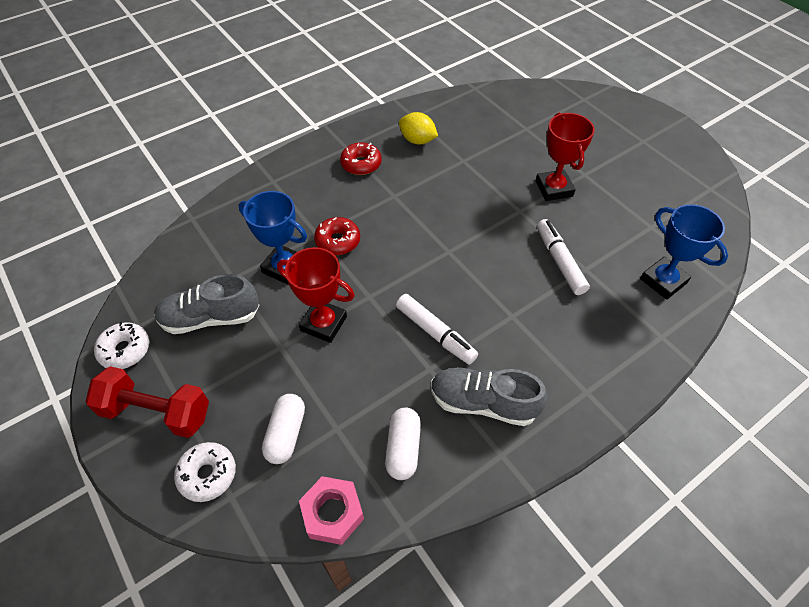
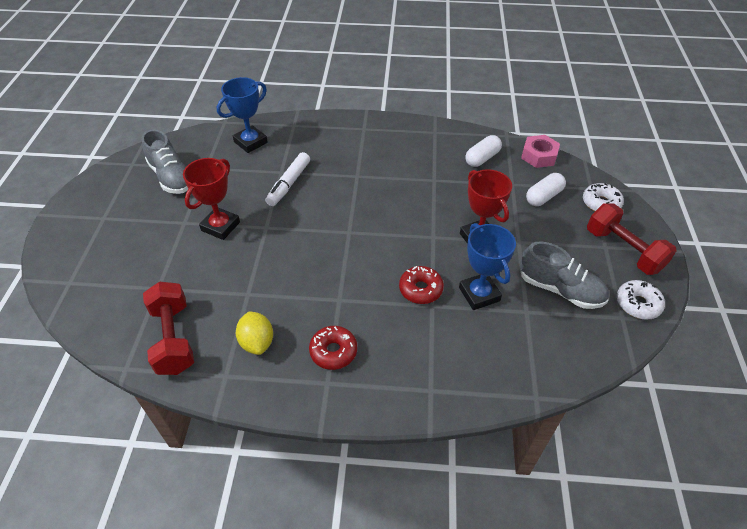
camera: 140 degrees left, 5 degrees down
white marker [396,294,478,365] -> none
grey shoe [431,368,547,426] -> grey shoe moved to [142,129,188,194]
blue trophy [640,204,728,300] -> blue trophy turned 45 degrees clockwise [217,77,268,153]
none -> red dumbbell [143,282,194,375]

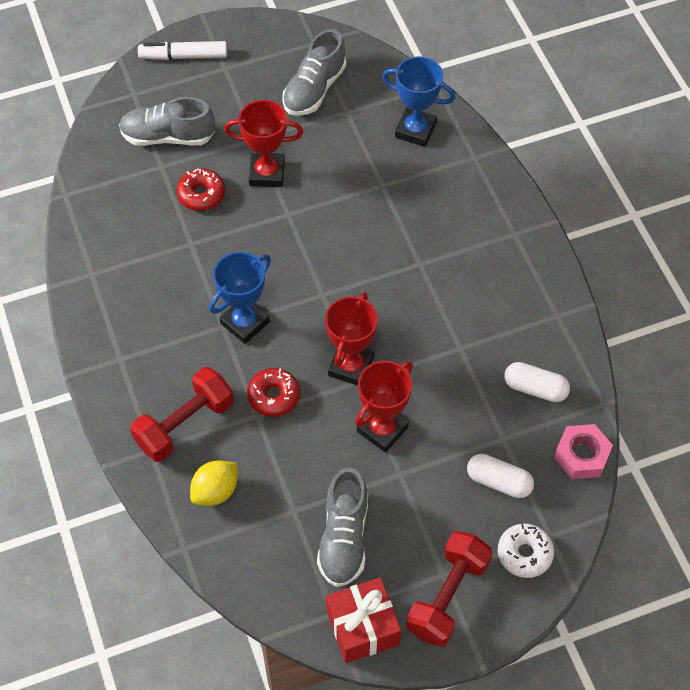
camera: 65 degrees right, 10 degrees up
red dumbbell [143,282,194,375] -> red dumbbell moved to [130,367,234,462]
yellow lemon [236,311,273,355] -> yellow lemon moved to [190,460,238,506]
white marker [266,152,310,206] -> white marker moved to [138,41,227,60]
red donut [309,326,357,370] -> red donut moved to [176,168,225,211]
blue trophy [459,223,516,310] -> blue trophy moved to [209,252,271,344]
white donut [617,280,665,320] -> red gift [326,577,401,663]
none -> grey shoe [119,97,215,146]
none -> red trophy [325,292,378,385]

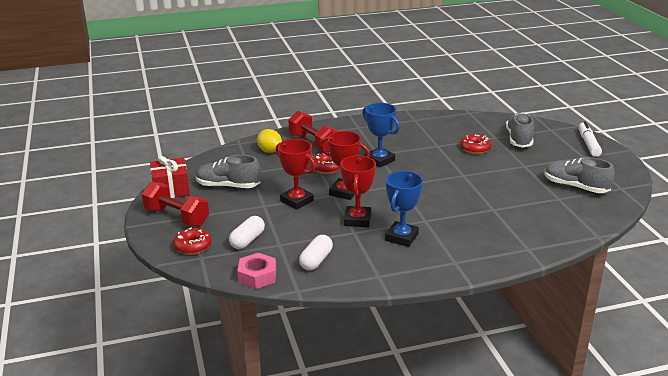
camera: 95 degrees right, 30 degrees down
red trophy [224,100,303,187] -> red trophy moved to [340,155,376,227]
blue trophy [382,56,455,147] -> blue trophy moved to [385,171,423,247]
white donut [498,524,554,578] -> red donut [173,228,212,255]

